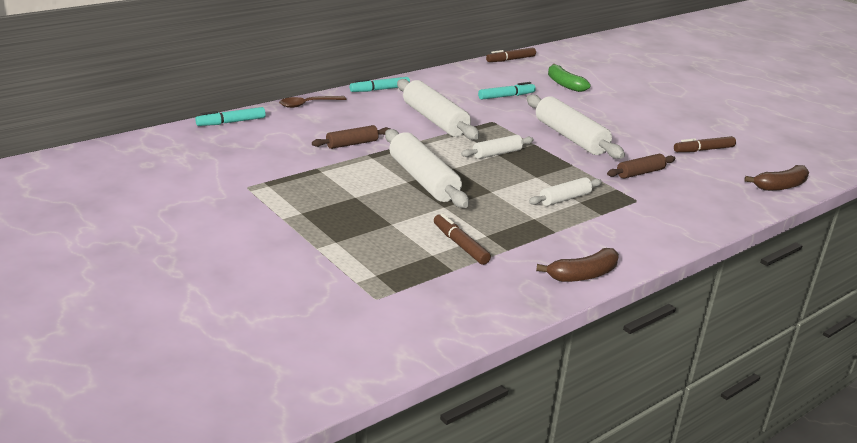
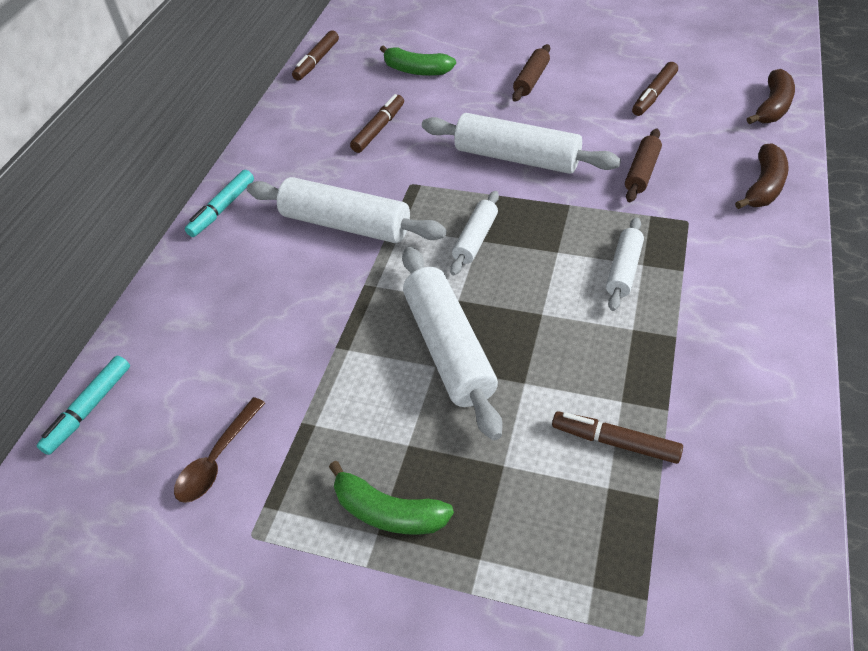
camera: 30 degrees left, 20 degrees up
brown spoon [279,96,346,108] -> brown spoon moved to [174,397,265,503]
brown rolling pin [312,125,390,149] -> brown rolling pin moved to [512,44,550,102]
white rolling pin [385,129,469,208] -> white rolling pin turned 45 degrees clockwise [402,247,502,440]
turquoise marker [478,82,536,100] -> brown marker [350,94,404,153]
brown banana [536,248,619,282] -> brown banana moved to [735,143,789,209]
none -> green banana [329,461,454,534]

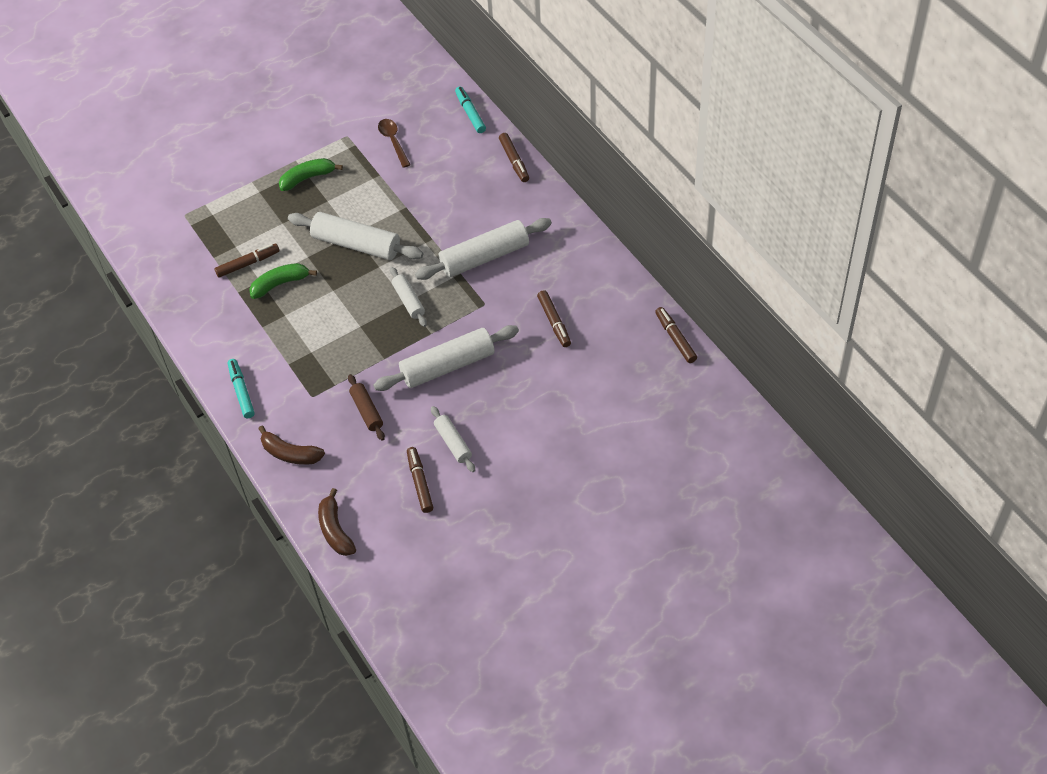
camera: 130 degrees right, 5 degrees up
turquoise marker [185,170,254,237] -> turquoise marker moved to [228,359,255,418]
green banana [380,45,456,76] -> green banana moved to [249,263,317,299]
brown rolling pin [512,44,550,102] -> none
white rolling pin [606,217,644,311] -> white rolling pin moved to [431,406,475,472]
brown banana [735,143,789,209] -> brown banana turned 45 degrees counterclockwise [258,426,325,465]
none -> brown marker [499,133,529,182]

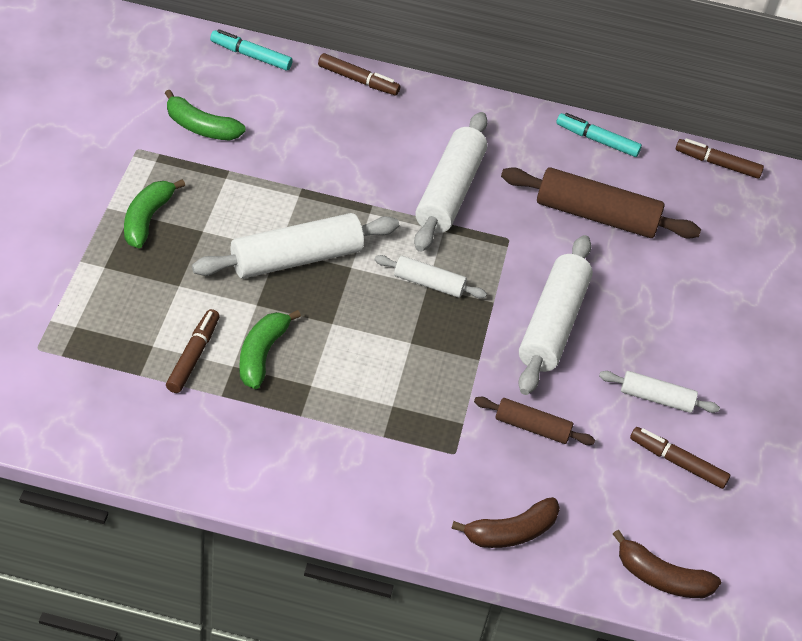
camera: 55 degrees left, 5 degrees down
turquoise marker [228,359,255,418] -> turquoise marker moved to [556,113,642,157]
brown spoon [378,119,411,168] -> green banana [165,90,246,141]
brown marker [537,290,571,347] -> brown rolling pin [501,167,701,239]

